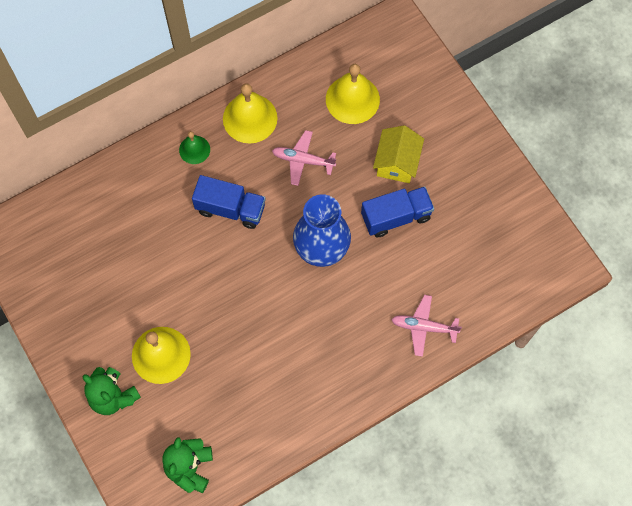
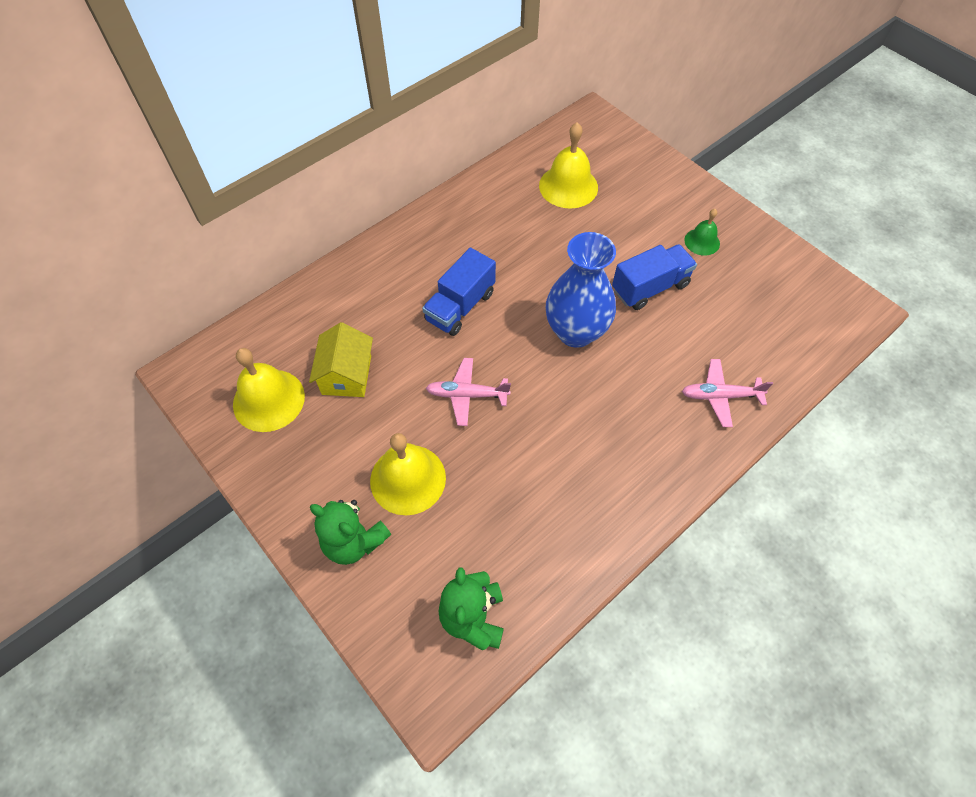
camera: 10 degrees left, 10 degrees down
green bell [179,131,210,164] -> green bell moved to [684,209,720,256]
blue truck [192,175,266,229] -> blue truck turned 120 degrees clockwise [422,248,496,336]
yellow bell [223,83,277,143] -> yellow bell moved to [233,348,305,432]
pink plane [272,130,336,186] -> pink plane moved to [426,358,511,426]
yellow house [373,125,424,183] -> yellow house moved to [309,322,373,397]

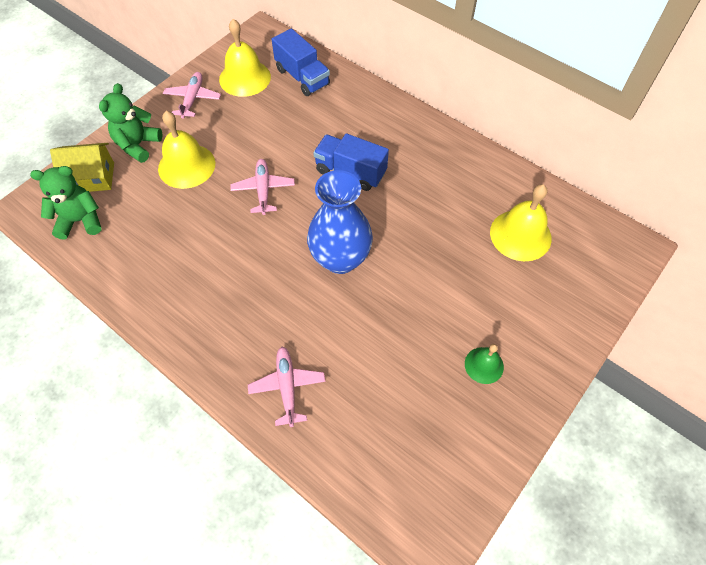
camera: 80 degrees right, 0 degrees up
yellow house [309,322,373,397] -> yellow house moved to [50,143,114,192]
blue truck [612,244,697,310] -> blue truck moved to [272,28,330,96]
none -> pink plane [163,72,221,119]

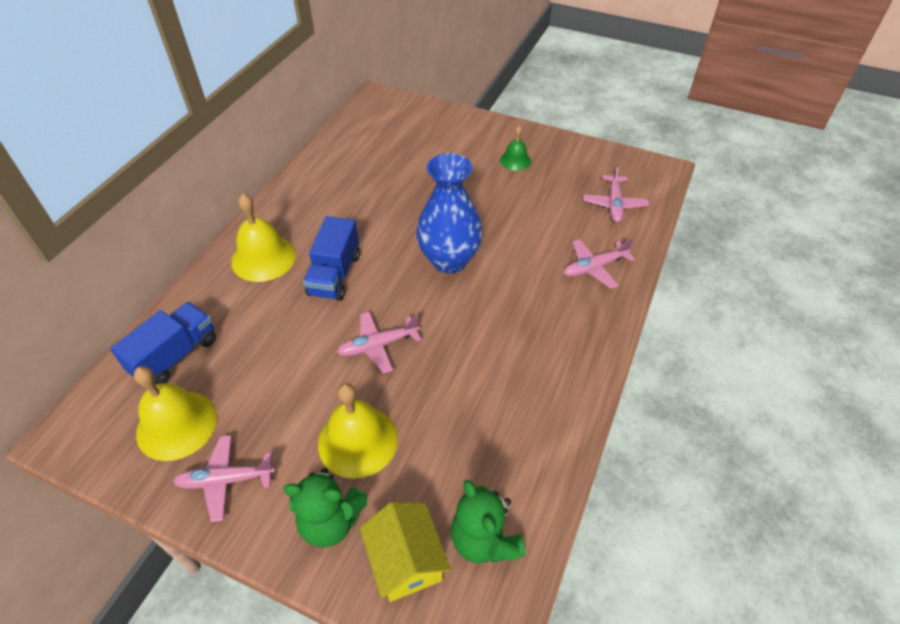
camera: 105 degrees left, 10 degrees down
yellow bell [490,184,552,261] -> yellow bell moved to [231,194,296,282]
none -> pink plane [583,164,649,223]

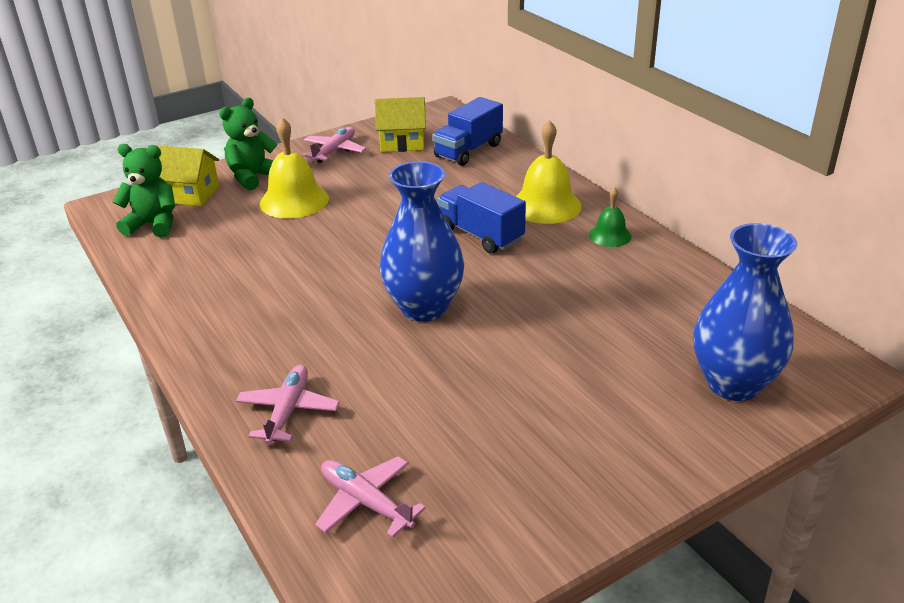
camera: 125 degrees right, 15 degrees down
blue truck [110,302,216,385] -> blue truck turned 60 degrees clockwise [433,97,503,166]
yellow bell [134,366,217,461] -> yellow house [375,97,426,152]
pink plane [337,311,421,374] -> none
green bell [500,126,531,171] -> green bell moved to [589,187,632,247]
none -> blue vase [693,223,797,401]

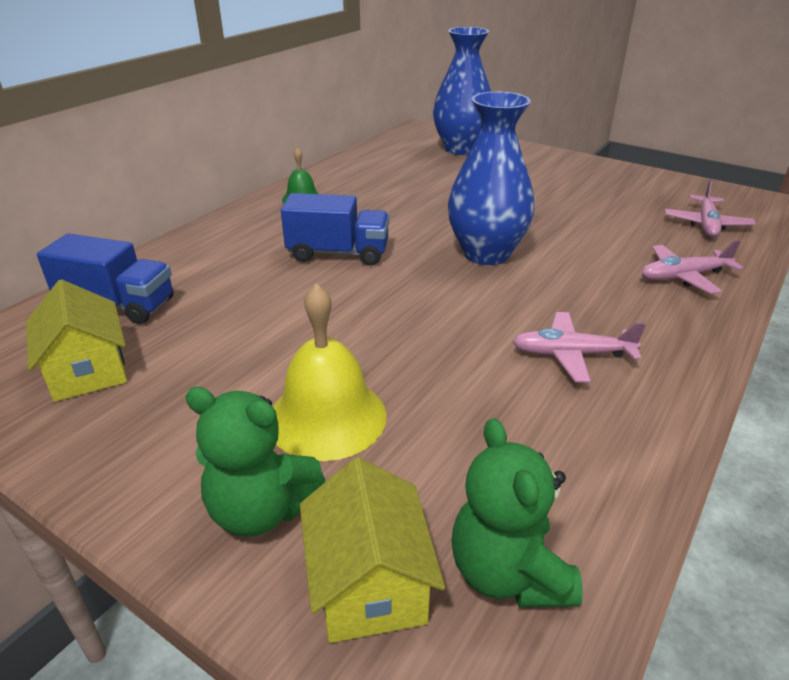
camera: 115 degrees left, 0 degrees up
pink plane [303,127,366,163] -> pink plane moved to [512,312,646,383]
blue truck [437,182,526,254] -> blue truck turned 105 degrees counterclockwise [281,193,389,266]
yellow bell [516,120,582,224] -> none

